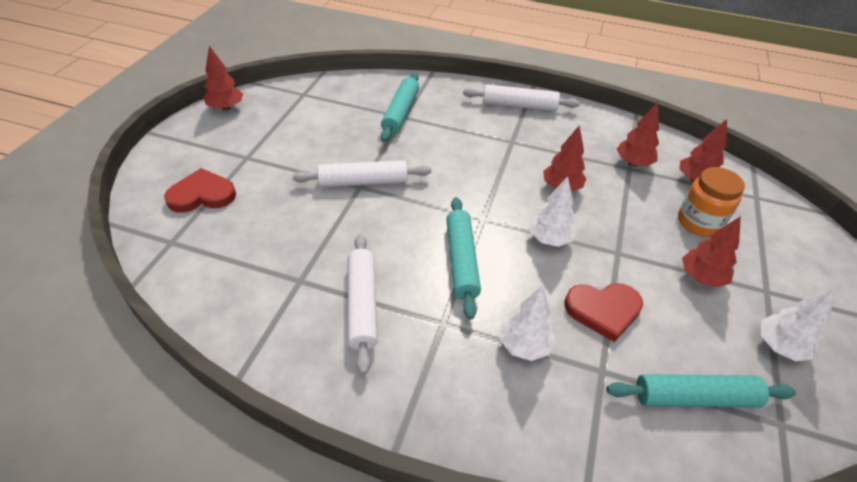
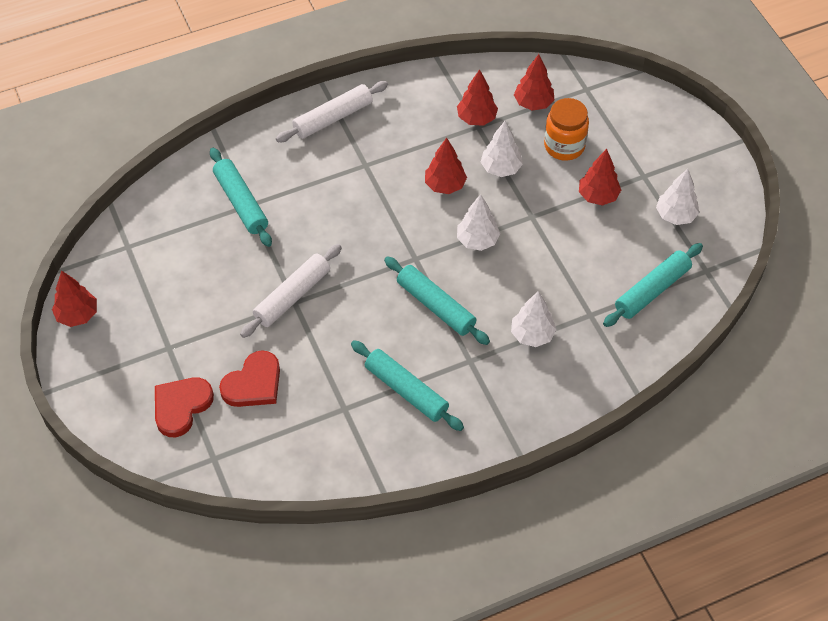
camera: 40 degrees left, 10 degrees up
white rolling pin [348,234,378,375] -> turquoise rolling pin [351,340,464,431]
red heart [564,283,643,342] -> red heart moved to [219,350,280,407]
none -> white tree [481,121,523,177]

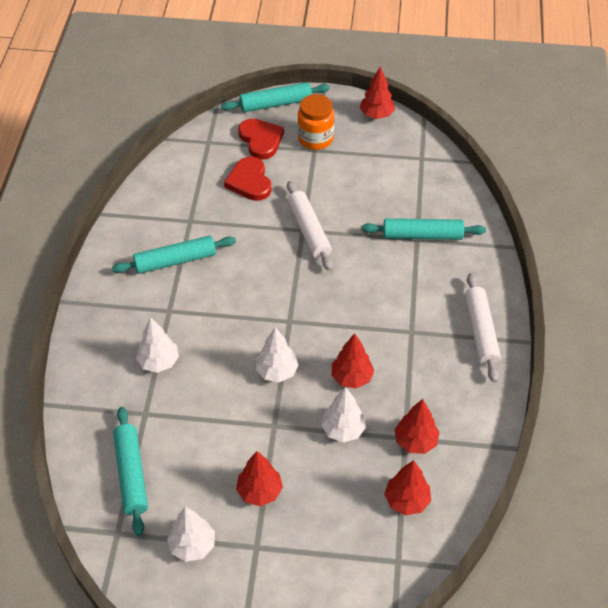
camera: 120 degrees right, 5 degrees down
turquoise rolling pin [384,256,490,345] -> turquoise rolling pin moved to [221,82,330,112]
orange jar [544,98,589,161] -> orange jar moved to [298,94,334,150]

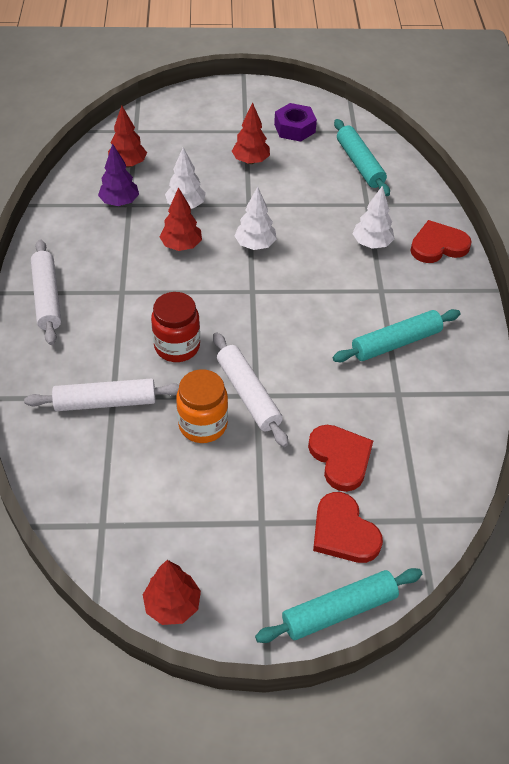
camera: 170 degrees right, 0 degrees up
white tree [167,507,215,562] -> purple nut [274,103,317,142]
orange jar [298,94,334,150] -> orange jar moved to [176,369,228,443]
turquoise rolling pin [362,218,486,240] -> white rolling pin [24,379,179,411]
red tree [394,399,440,454] -> purple tree [98,143,139,206]
none -> red jar [151,292,200,362]
none -> red heart [410,220,472,263]

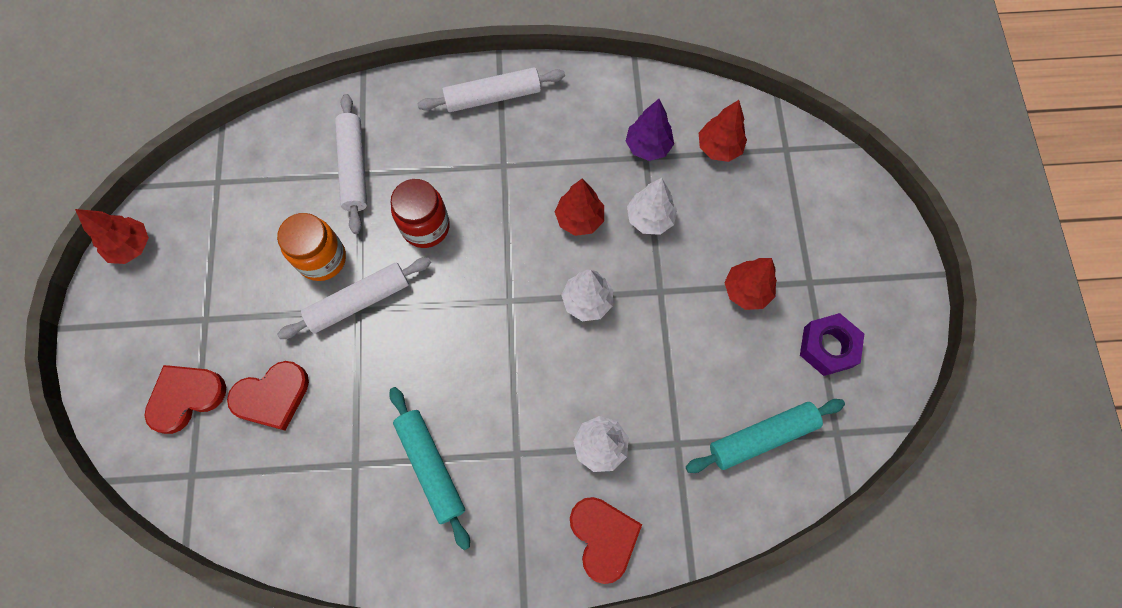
camera: 90 degrees right, 20 degrees up
turquoise rolling pin [255,568,422,643] -> none

